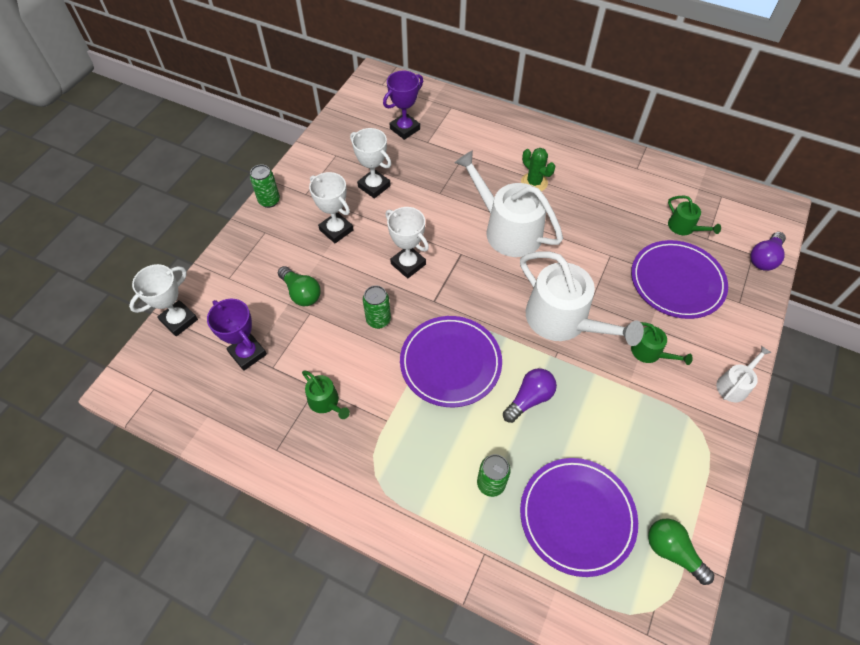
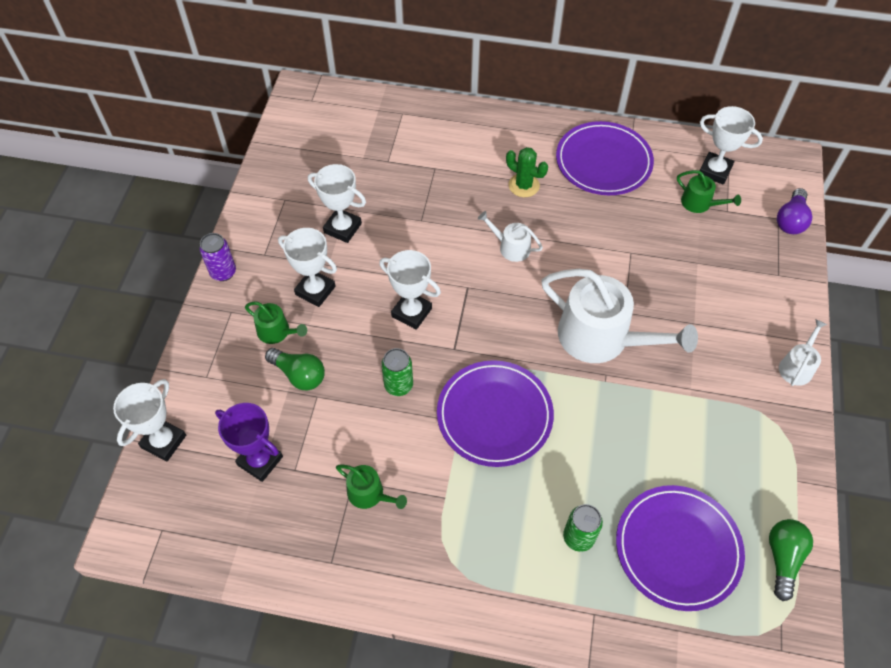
camera: 15 degrees left, 0 degrees up
green can [250,164,280,208] -> purple can [200,233,236,281]
purple trophy [383,71,423,140] -> none
white watering can [455,150,563,257] -> white watering can [478,211,543,262], size x0.47
purple light bulb [503,368,557,423] -> none
purple plate [631,240,728,319] -> purple plate moved to [556,121,654,195]
green watering can [631,322,693,365] -> green watering can moved to [245,301,307,344]
green light bulb [648,519,714,585] -> green light bulb turned 75 degrees clockwise [769,519,813,601]
none -> white trophy [698,106,763,185]

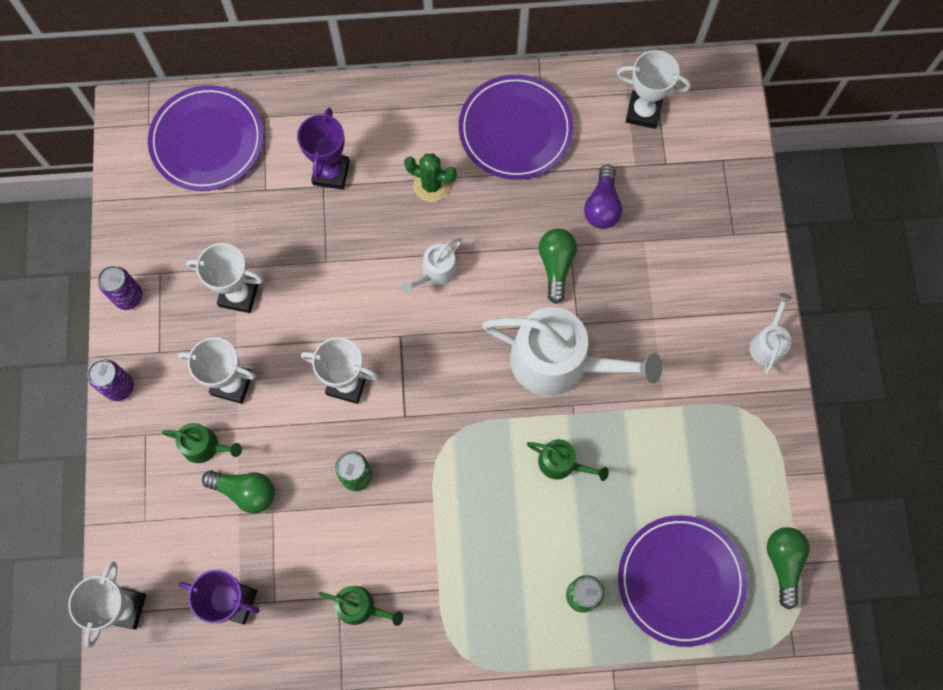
camera: 15 degrees left, 15 degrees up
purple plate [437,360,554,467] -> purple plate moved to [148,85,264,191]
white watering can [478,211,543,262] -> white watering can turned 60 degrees counterclockwise [402,238,462,294]
green watering can [677,170,741,213] -> green watering can moved to [527,439,609,481]
purple light bulb [777,188,812,234] -> purple light bulb moved to [584,165,622,229]
none -> purple can [98,266,143,310]
none -> purple trophy [297,108,350,190]
none -> green light bulb [539,229,577,304]

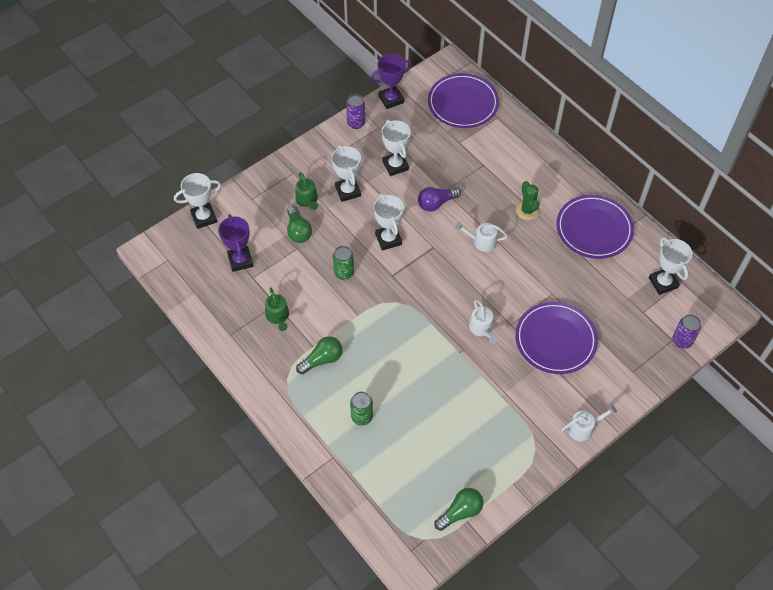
camera: 55 degrees right, 15 degrees down
purple can [87,360,134,401] -> purple can moved to [672,314,701,349]
purple trophy [297,108,350,190] -> purple trophy moved to [371,54,412,109]
white watering can [482,307,662,396] -> white watering can [469,299,498,344], size x0.47
green watering can [527,439,609,481] -> none
green light bulb [539,229,577,304] -> green light bulb moved to [296,336,342,374]
purple light bulb [584,165,622,229] -> purple light bulb moved to [418,187,461,212]
purple plate [618,515,748,647] -> purple plate moved to [515,302,598,374]

